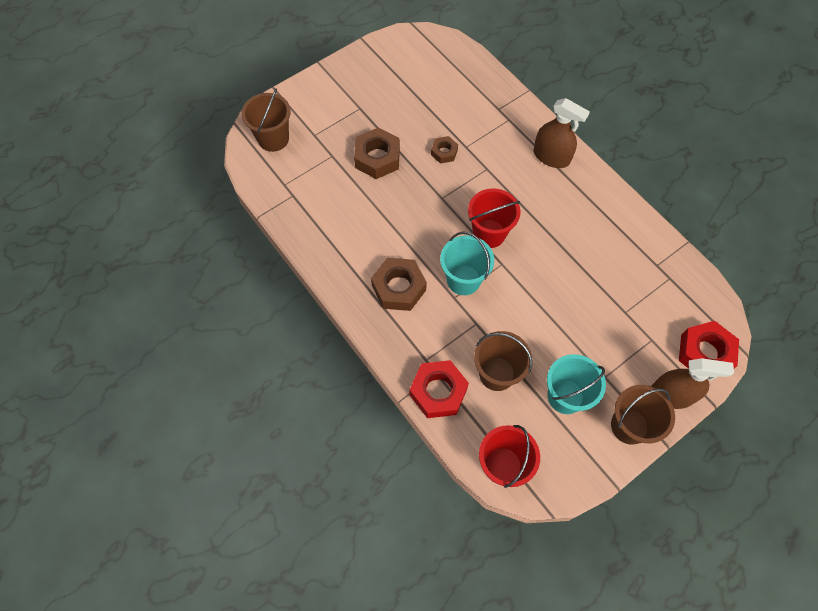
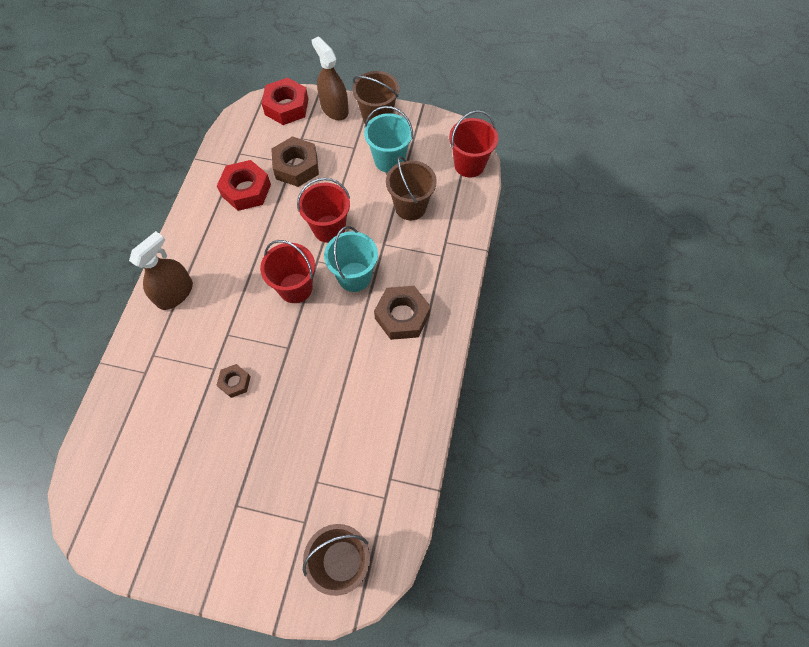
camera: 130 degrees left, 0 degrees up
brown nut [354,127,400,179] -> brown nut moved to [271,137,319,187]
red nut [410,360,469,418] -> red nut moved to [217,160,271,211]
brown spray bottle [534,98,590,168] -> brown spray bottle turned 45 degrees clockwise [129,231,193,310]
none -> red bucket [297,178,350,243]

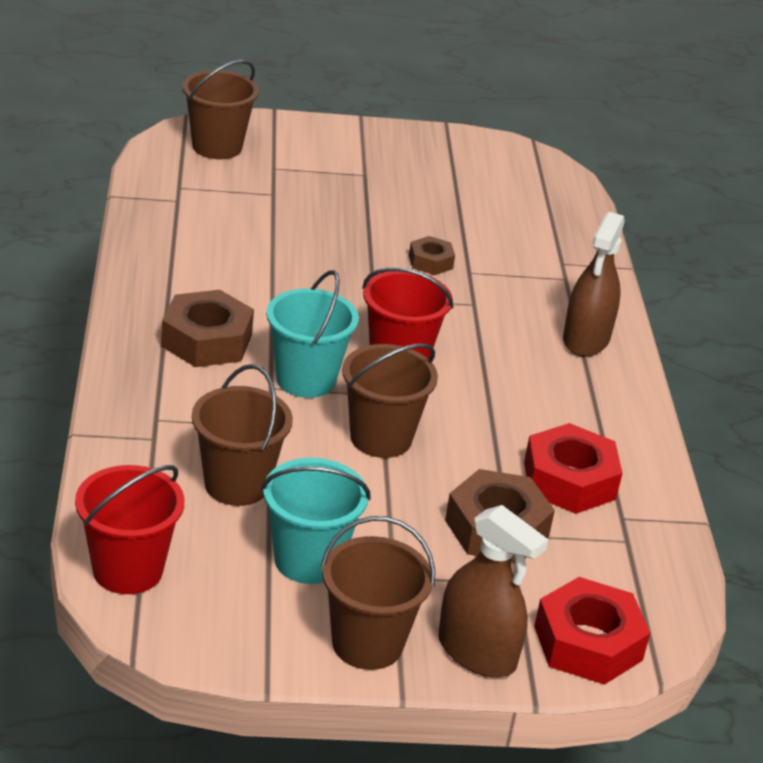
camera: 160 degrees right, 30 degrees down
red bucket [297,178,350,243] -> brown bucket [342,344,438,458]

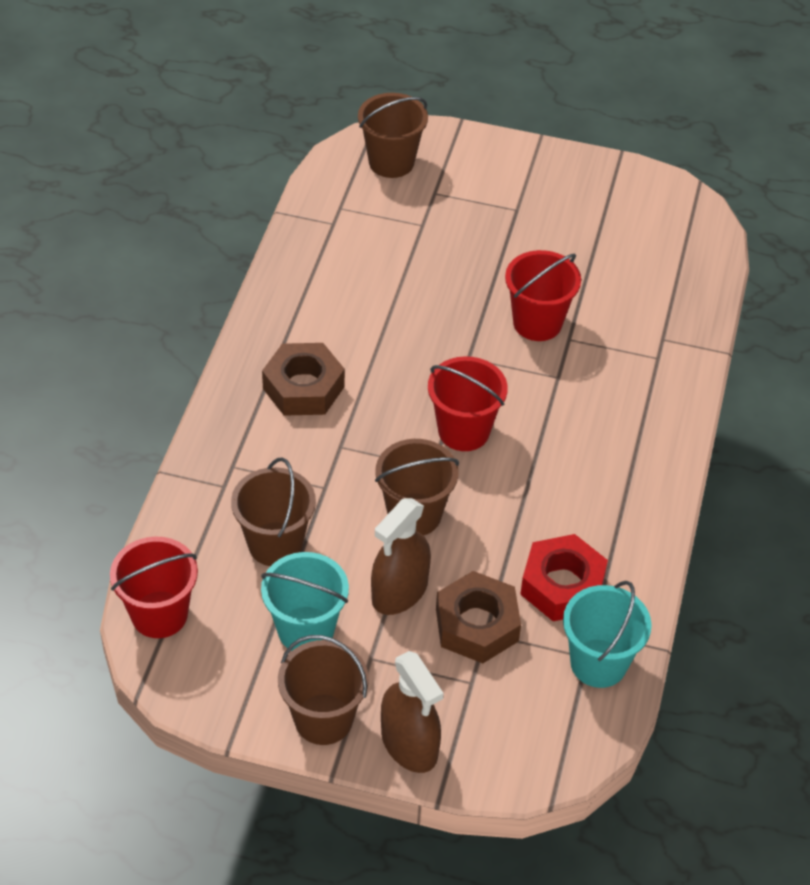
camera: 20 degrees right, 15 degrees up
turquoise bucket [266,270,359,398] -> turquoise bucket moved to [563,581,652,688]
brown nut [409,236,455,275] -> red bucket [505,250,581,341]
red nut [534,577,650,685] -> none
brown spray bottle [563,212,625,357] -> brown spray bottle moved to [371,498,431,615]

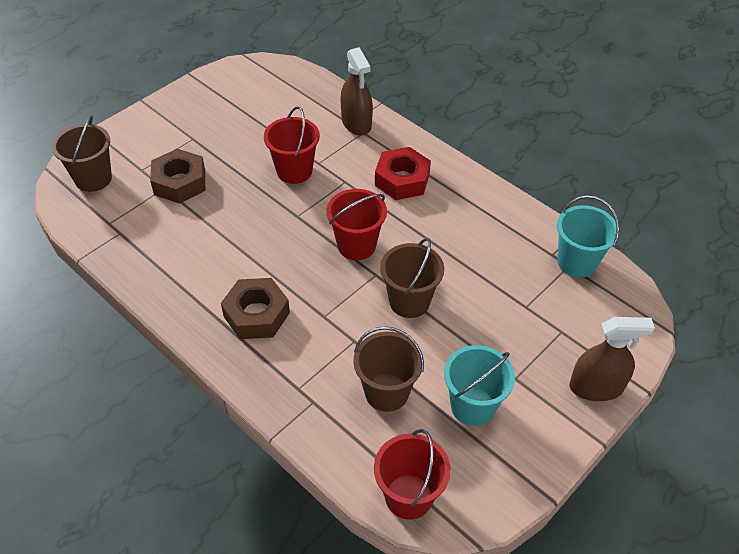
camera: 60 degrees left, 0 degrees up
brown bucket [278,635,369,745] -> none
brown spray bottle [371,498,431,615] -> brown spray bottle moved to [341,47,373,135]
brown nut [436,571,521,663] -> brown nut moved to [150,149,205,204]
red nut [520,534,608,621] -> red nut moved to [375,147,431,200]

